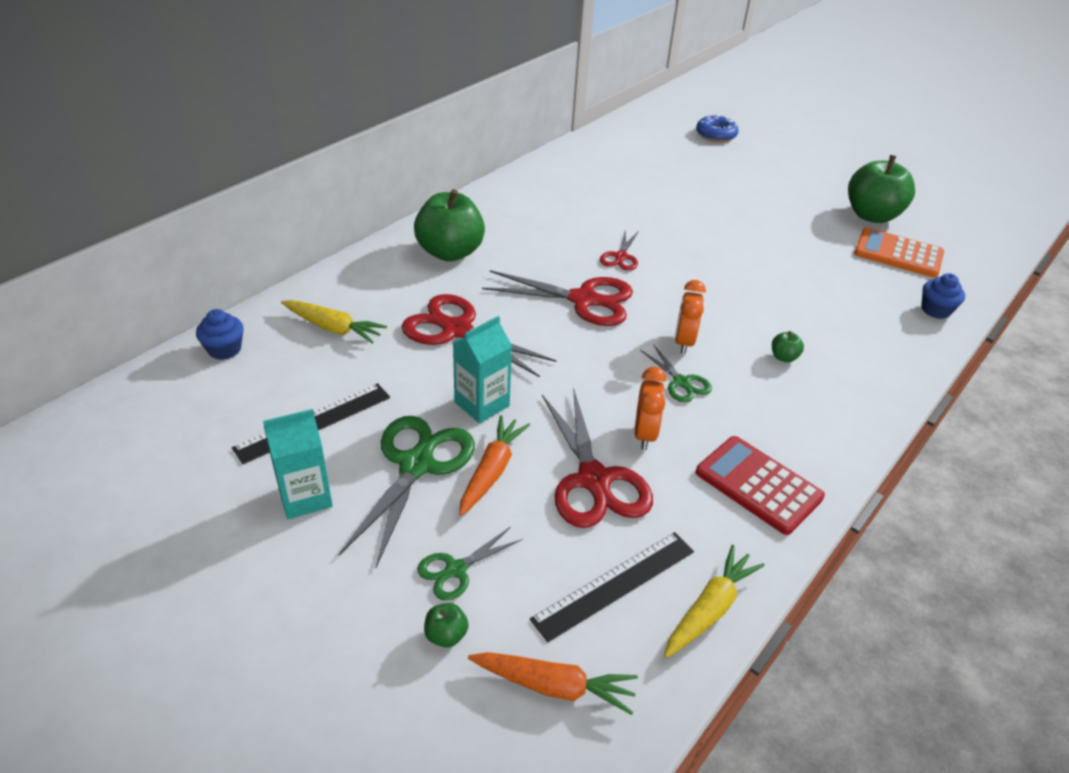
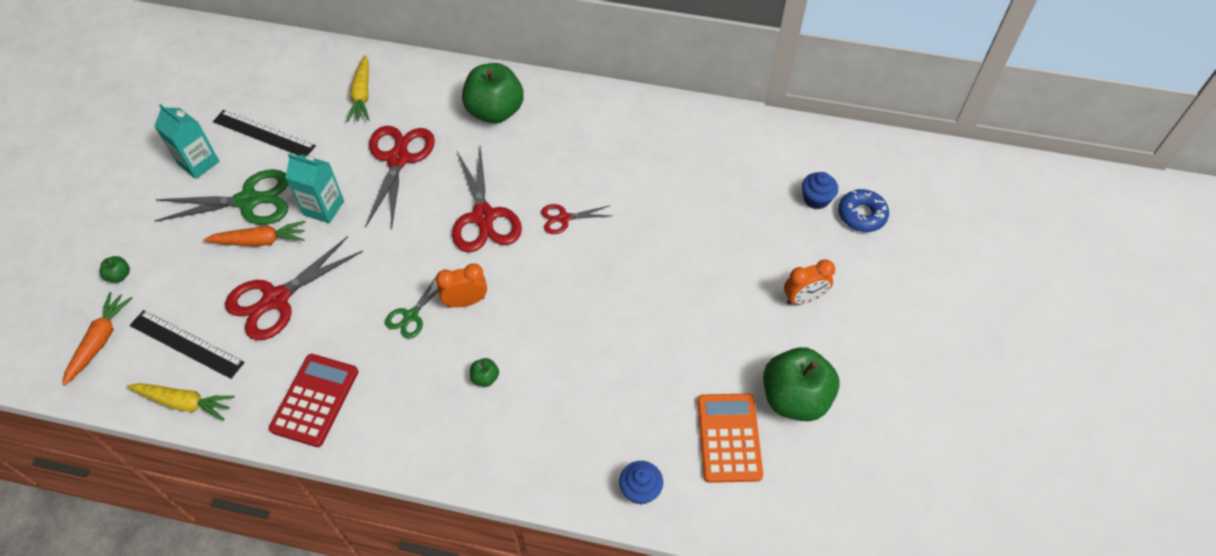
camera: 65 degrees right, 15 degrees up
blue cupcake [196,309,244,360] -> blue cupcake moved to [802,172,838,209]
green scissors [417,527,523,601] -> none
orange carrot [468,652,638,715] -> orange carrot turned 150 degrees counterclockwise [62,292,133,386]
orange clock [635,367,666,450] -> orange clock moved to [784,259,835,305]

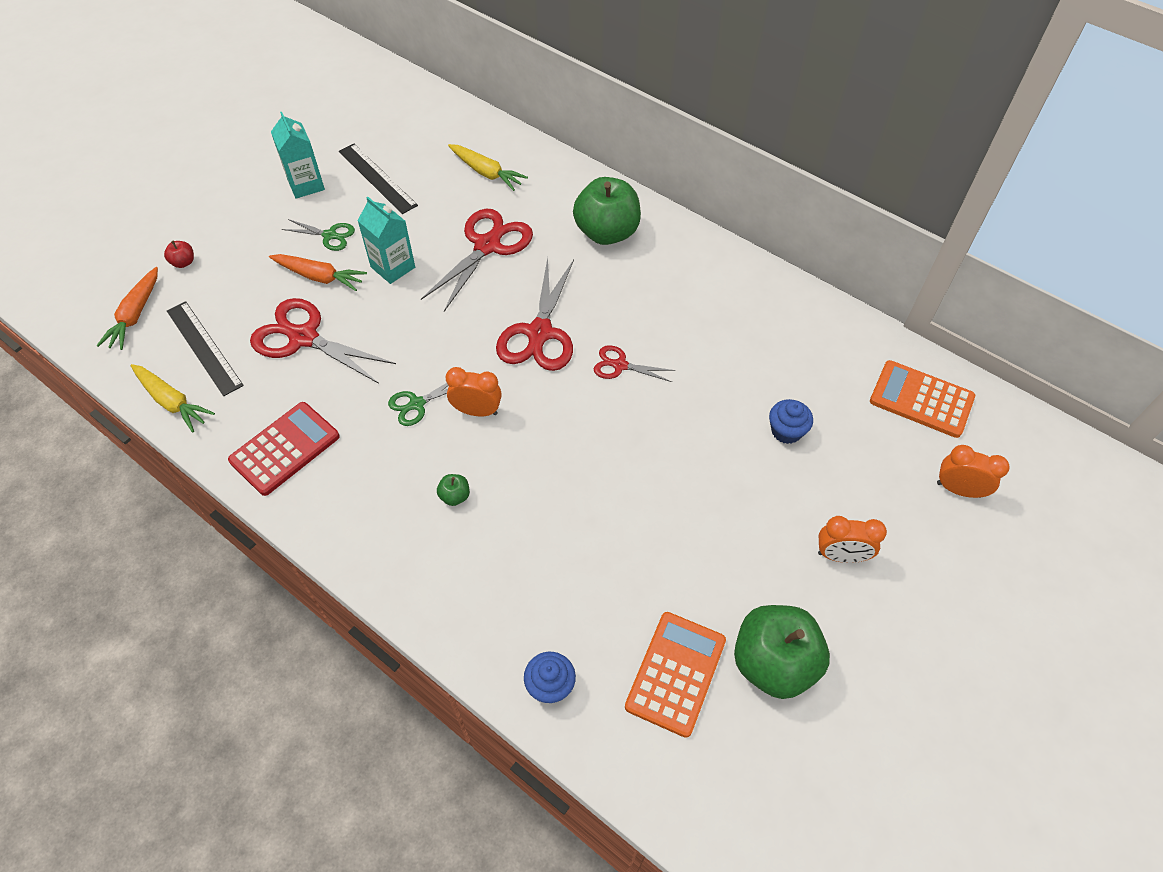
camera: 25 degrees right, 0 degrees up
orange carrot [62,292,133,386] -> orange carrot turned 150 degrees clockwise [97,267,158,350]
green apple [100,256,130,283] -> red apple [164,241,194,268]
green scissors [154,169,288,225] -> green scissors [282,219,355,251], size x0.53
red scissors [225,236,363,340] -> red scissors turned 45 degrees clockwise [250,298,396,384]
yellow carrot [347,55,369,122] -> yellow carrot turned 75 degrees counterclockwise [448,144,528,191]
blue cupcake [802,172,838,209] -> blue cupcake moved to [769,399,813,444]
blue donut [838,189,889,232] -> orange clock [937,445,1009,498]
none -> orange calculator [870,360,975,438]

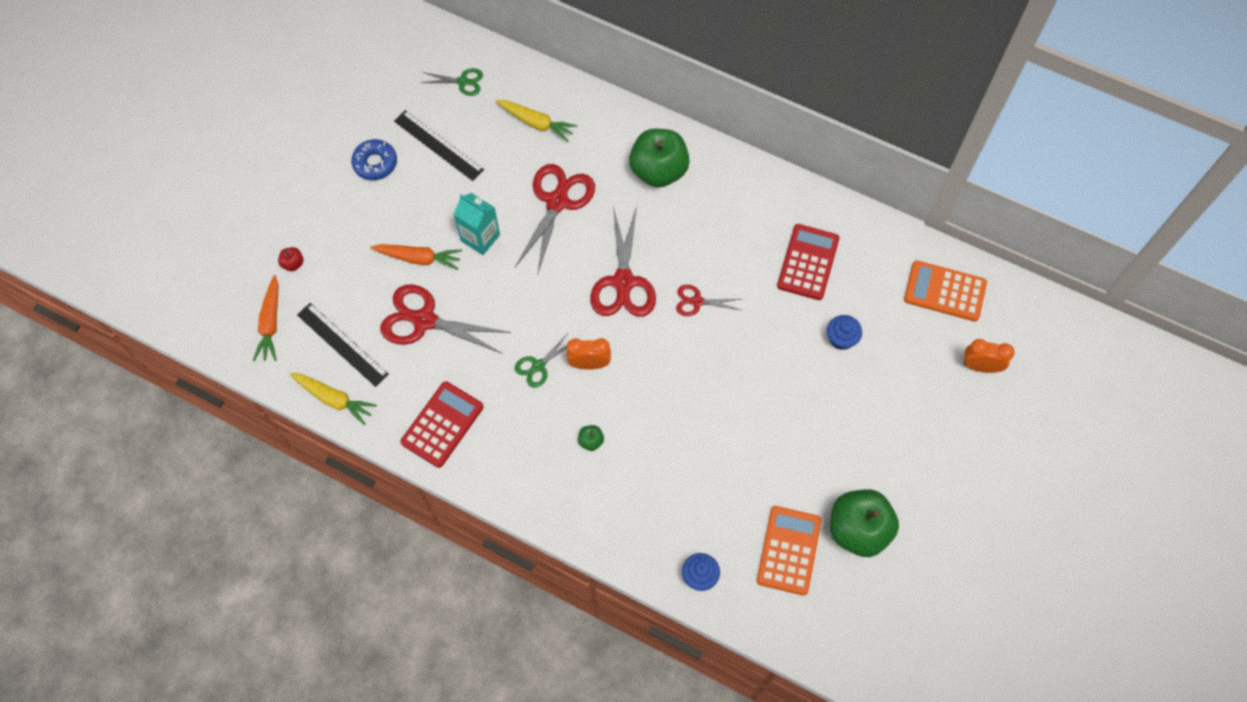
camera: 10 degrees left, 10 degrees up
turquoise carton [271,112,325,199] -> blue donut [351,139,397,180]
green scissors [282,219,355,251] -> green scissors moved to [420,68,483,96]
orange clock [818,516,887,563] -> none
none -> red calculator [777,224,840,300]

